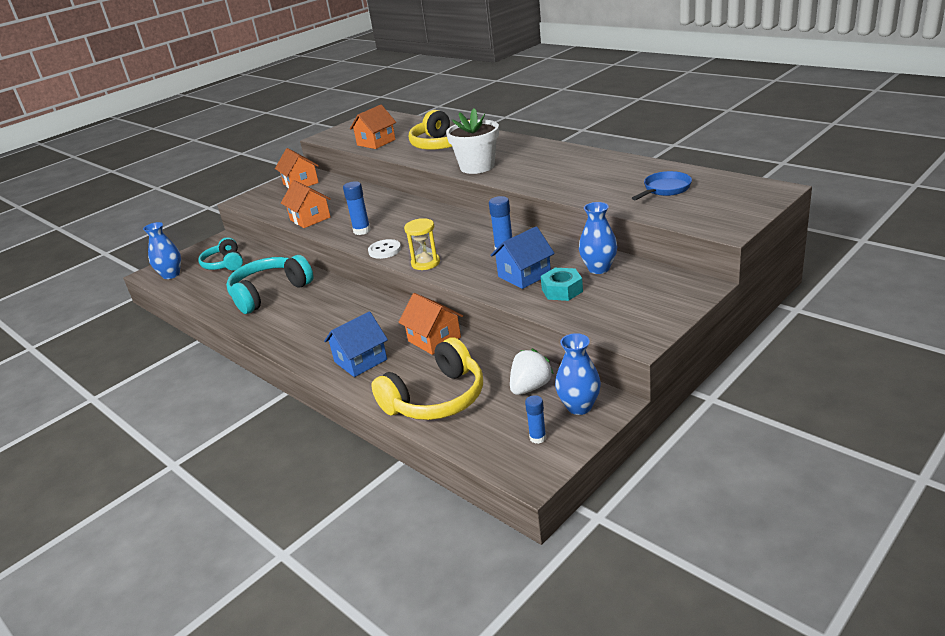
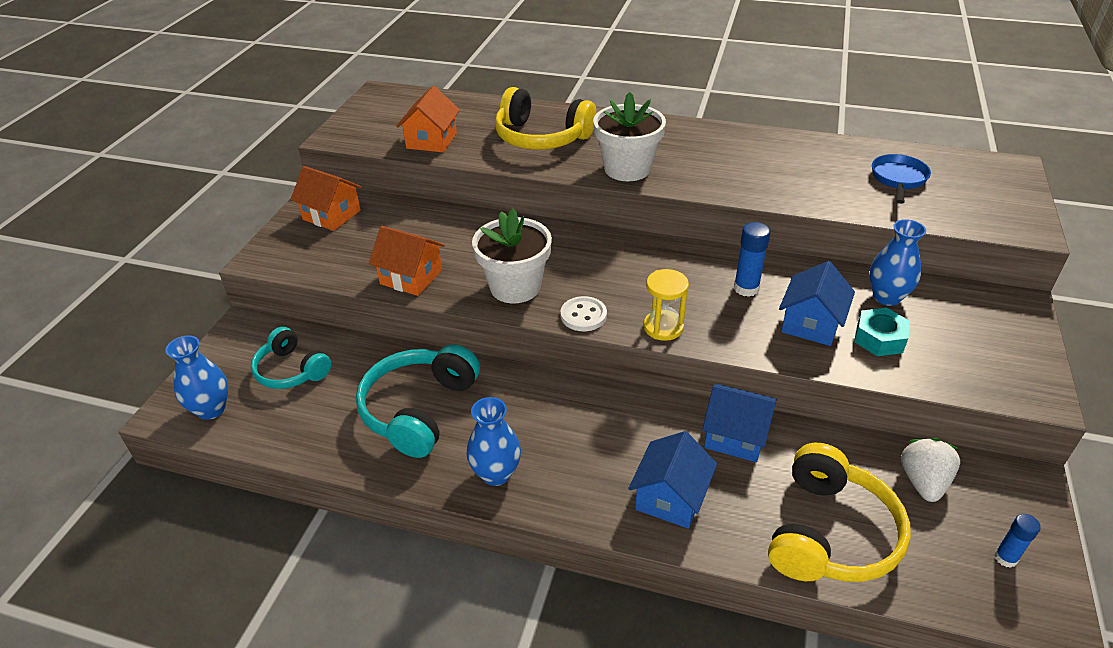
camera: 30 degrees left, 10 degrees up
blue glue stick [343,181,371,235] -> white flower pot [472,208,552,303]
orange house [398,293,463,355] -> blue house [702,384,777,462]
blue vase [555,333,601,415] -> blue vase moved to [467,397,521,486]

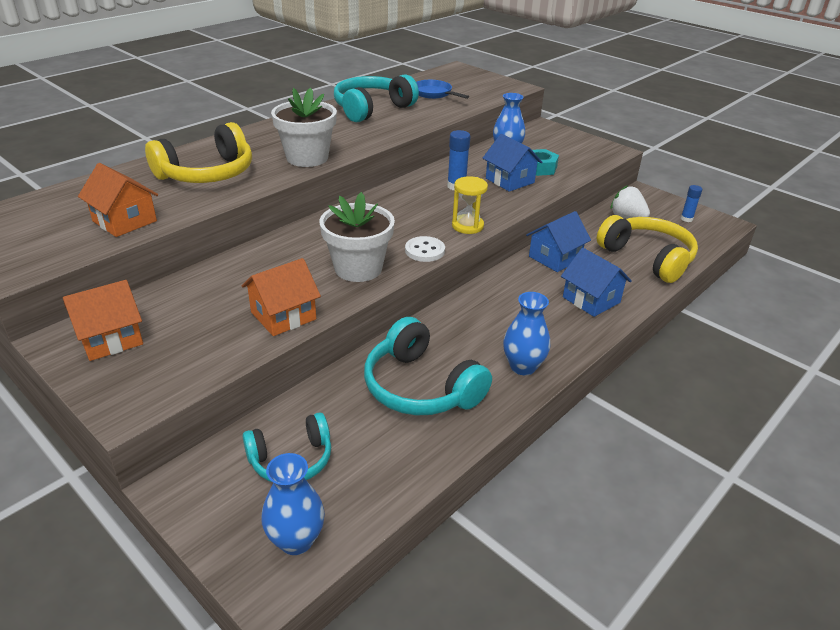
camera: 65 degrees left, 5 degrees down
none -> turquoise headphones [334,74,419,122]

